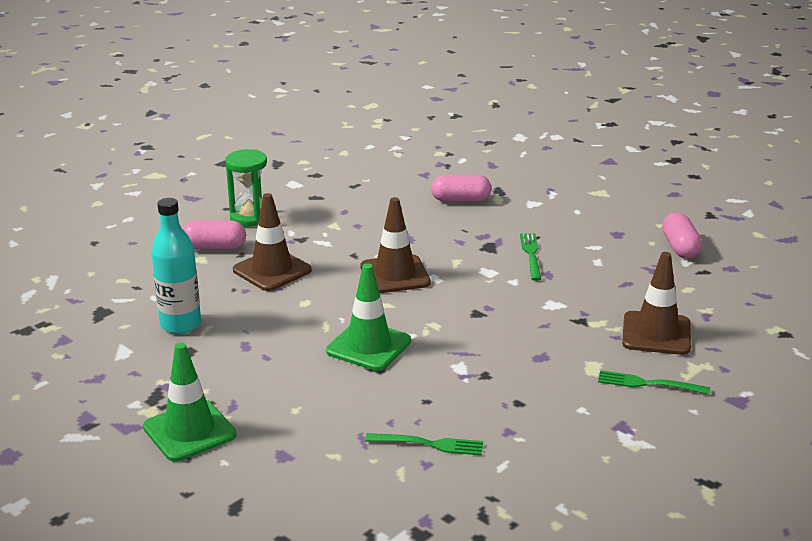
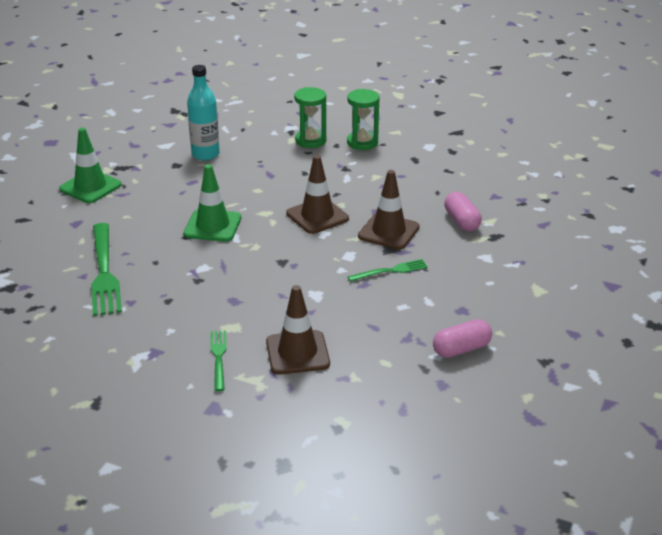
camera: 70 degrees right, 5 degrees up
pink capsule [183,220,246,249] -> green hourglass [294,87,326,148]
brown traffic cone [233,193,312,291] -> brown traffic cone moved to [358,170,420,250]
green fork [365,433,483,455] -> green fork [91,223,122,316], size x1.86

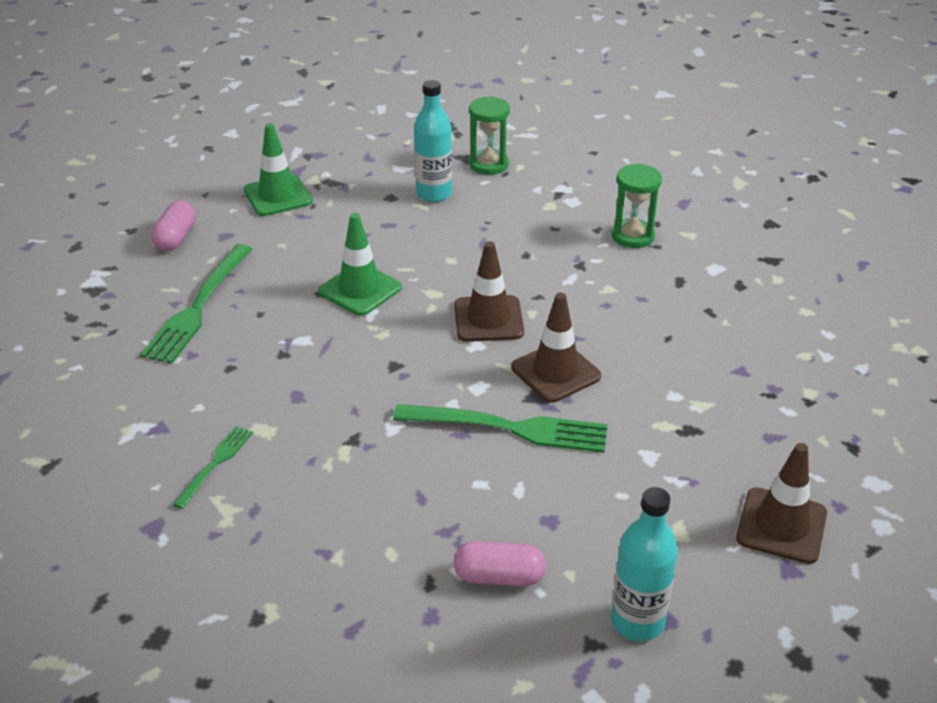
camera: 30 degrees right, 5 degrees up
brown traffic cone [266,285,330,375] -> brown traffic cone moved to [736,443,827,564]
green hourglass [294,87,326,148] -> green hourglass moved to [469,96,510,175]
green fork [348,259,428,282] -> green fork [393,404,608,453], size x1.86
pink capsule [444,192,482,231] -> pink capsule moved to [151,201,196,251]
none -> turquoise bottle [611,487,678,641]

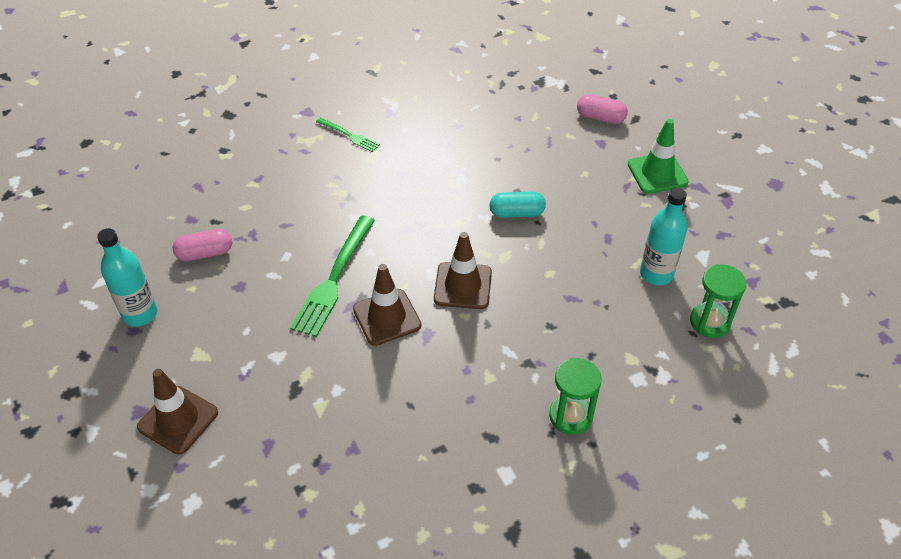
camera: 100 degrees right, 10 degrees up
green fork [140,244,252,364] -> none
green traffic cone [318,213,402,316] -> turquoise capsule [489,192,546,218]
pink capsule [454,541,546,586] -> pink capsule turned 60 degrees clockwise [172,229,232,261]

